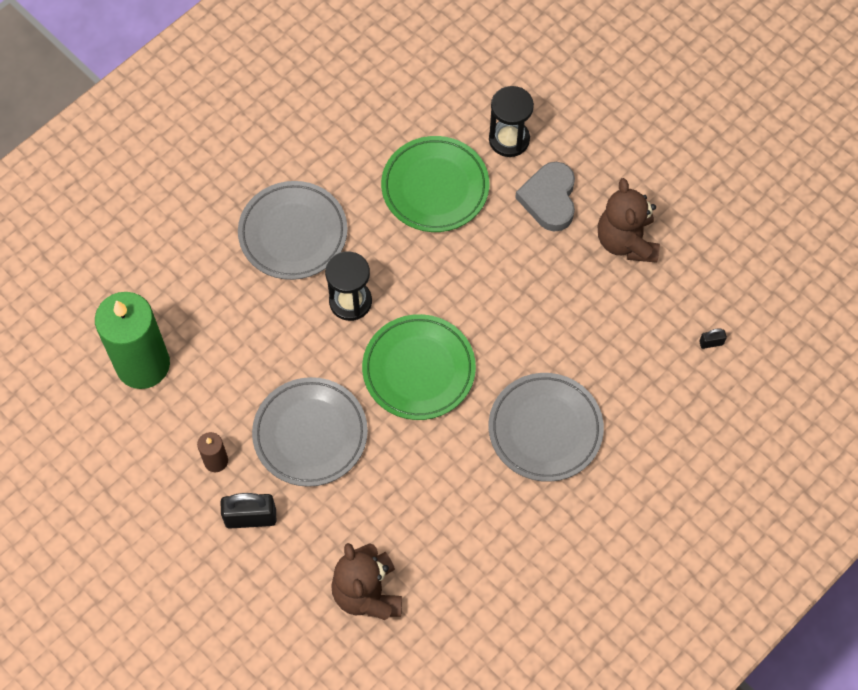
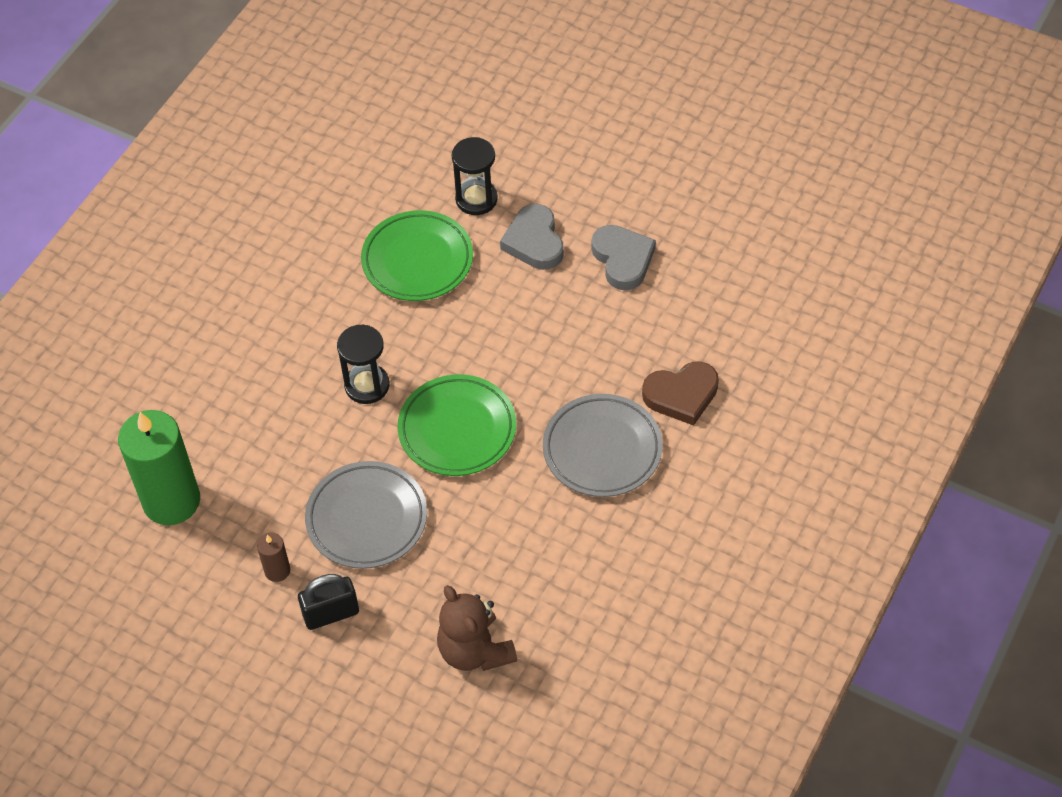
camera: 15 degrees left, 10 degrees down
grey plate [238,181,348,280] -> none
brown teddy bear [598,178,660,263] -> grey heart [591,225,656,290]
black padlock [699,328,727,349] -> none
none -> brown heart [642,361,719,426]

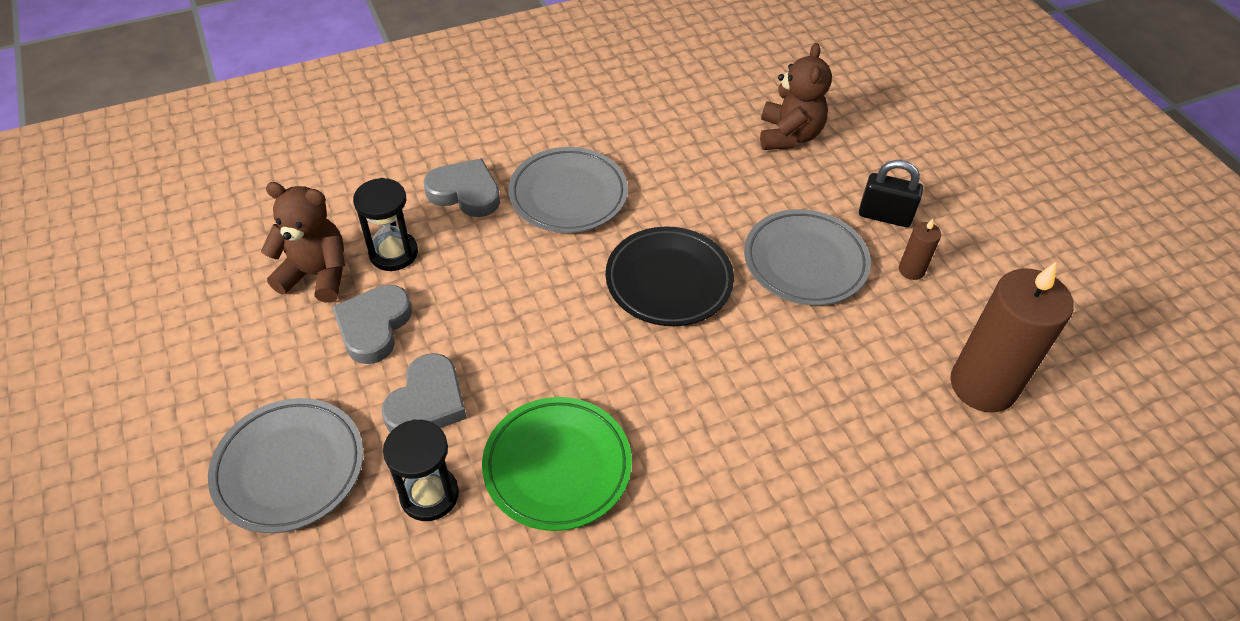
camera: 145 degrees left, 5 degrees down
green candle [118,410,200,525] -> brown candle [951,262,1074,412]
black hourglass [337,325,389,404] -> black hourglass moved to [353,178,418,271]
green plate [397,374,516,476] -> black plate [606,226,734,326]
brown heart [642,361,719,426] -> grey heart [424,158,500,217]
none -> grey plate [208,398,364,534]
none -> brown teddy bear [261,182,345,303]

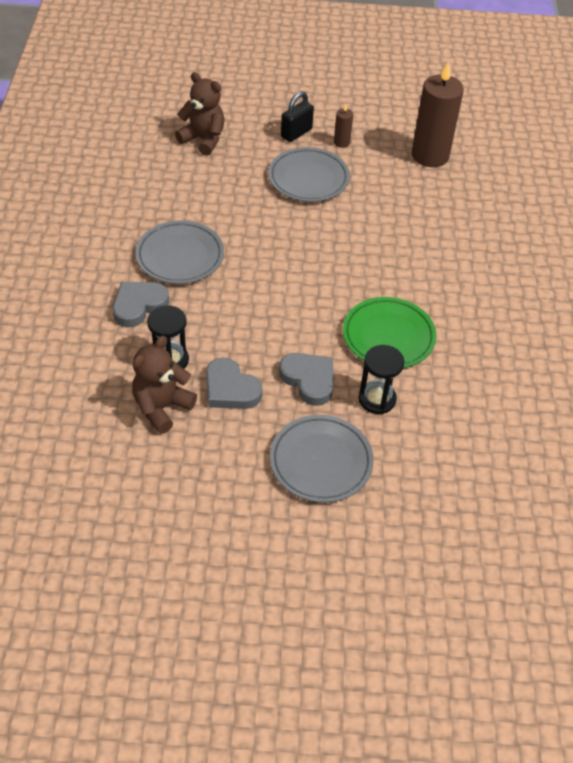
camera: 65 degrees left, 0 degrees up
black plate [606,226,734,326] -> none

